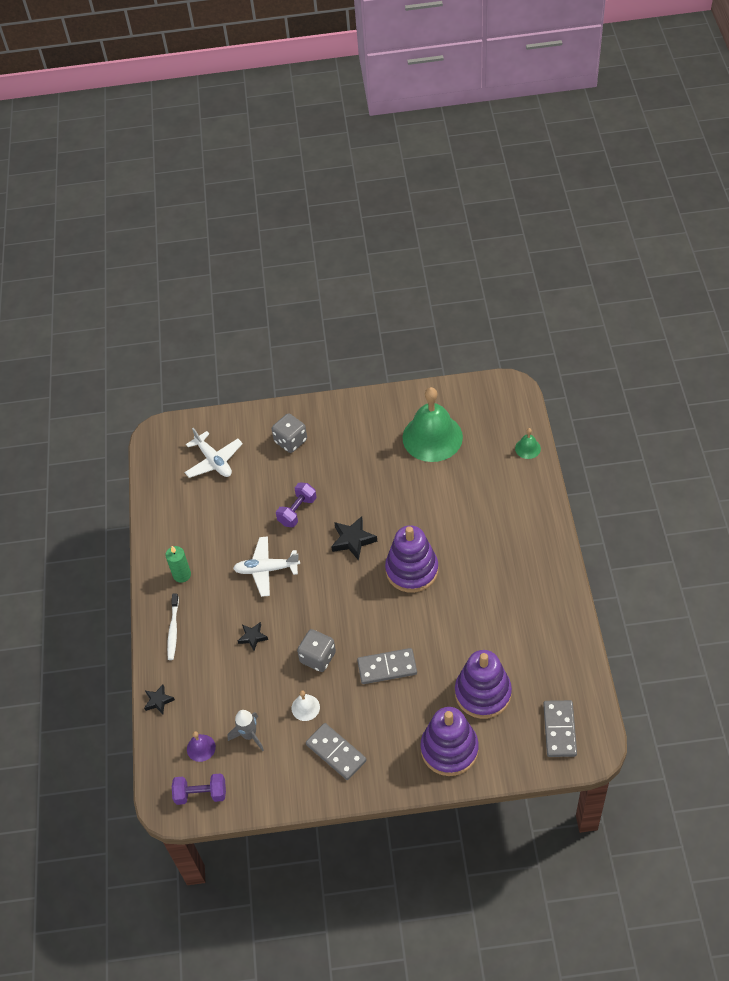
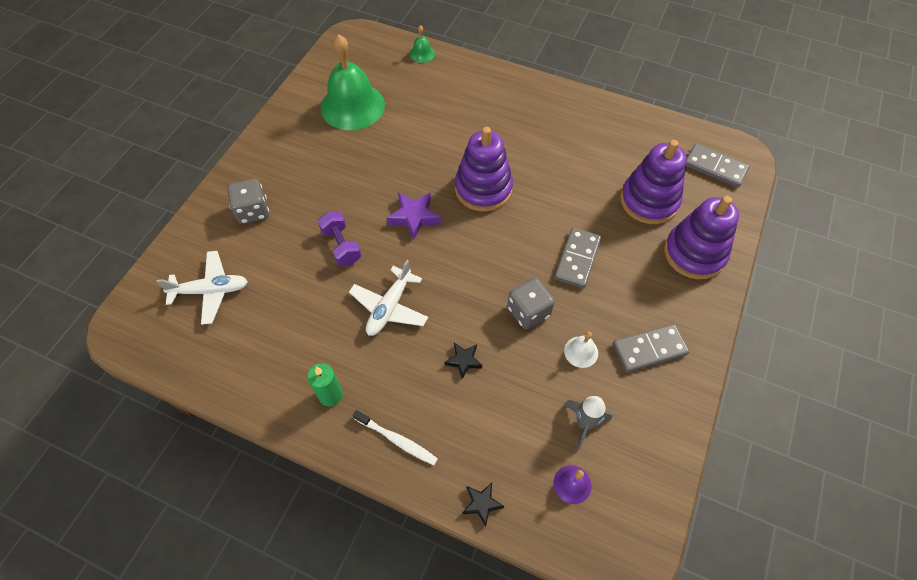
camera: 65 degrees left, 5 degrees up
purple dumbbell [172,773,226,805] -> none
black star [331,516,377,561] -> purple star [387,192,441,240]

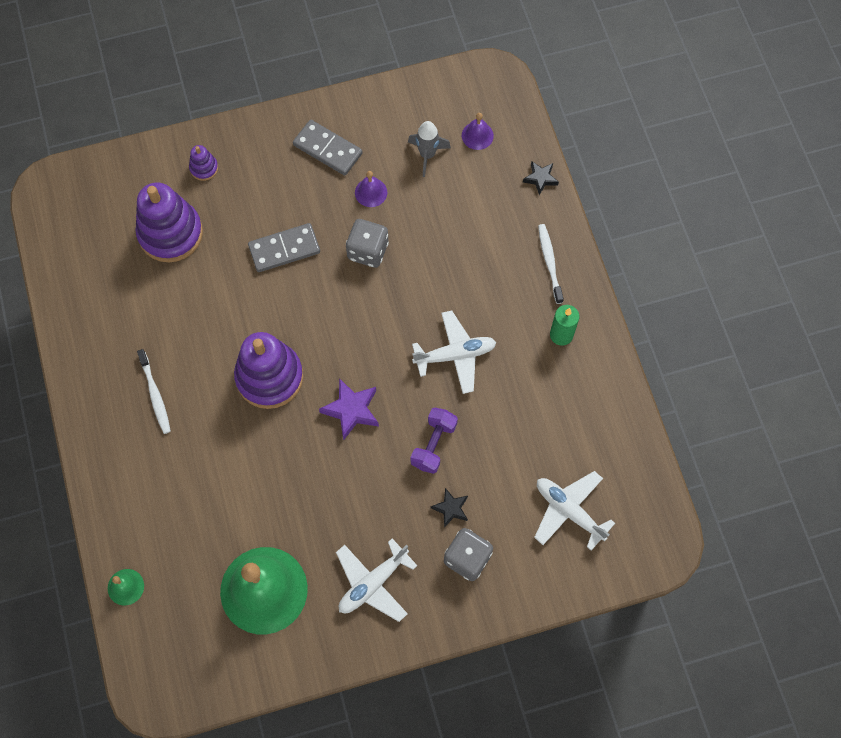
camera: 130 degrees left, 10 degrees up
black star [445,343,482,379] -> black star moved to [431,488,468,528]
white bell [564,331,598,368] -> purple bell [355,171,387,207]
purple stacking toy [664,196,739,279] -> purple stacking toy [189,145,218,181], size x0.45
grey domino [685,144,749,188] -> none
none -> white toothbrush [137,349,171,434]
none -> white plane [336,539,418,622]

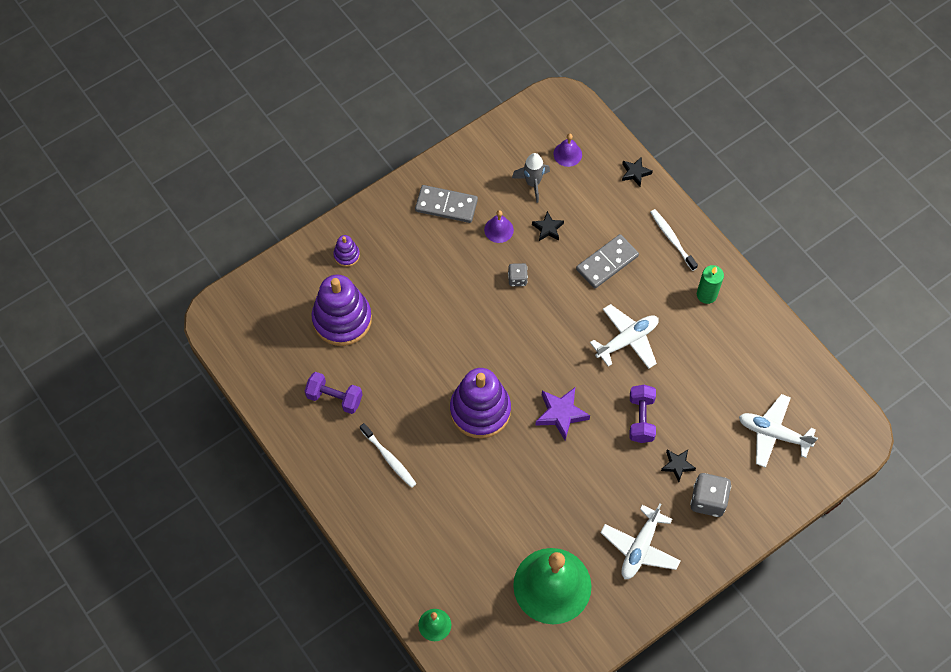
camera: 20 degrees left, 5 degrees down
grey domino [248,223,320,272] -> grey domino moved to [576,234,639,289]
grey dice [346,219,389,268] -> grey dice [508,263,528,286], size x0.59
none -> purple dumbbell [305,372,363,414]
none -> black star [532,211,564,241]

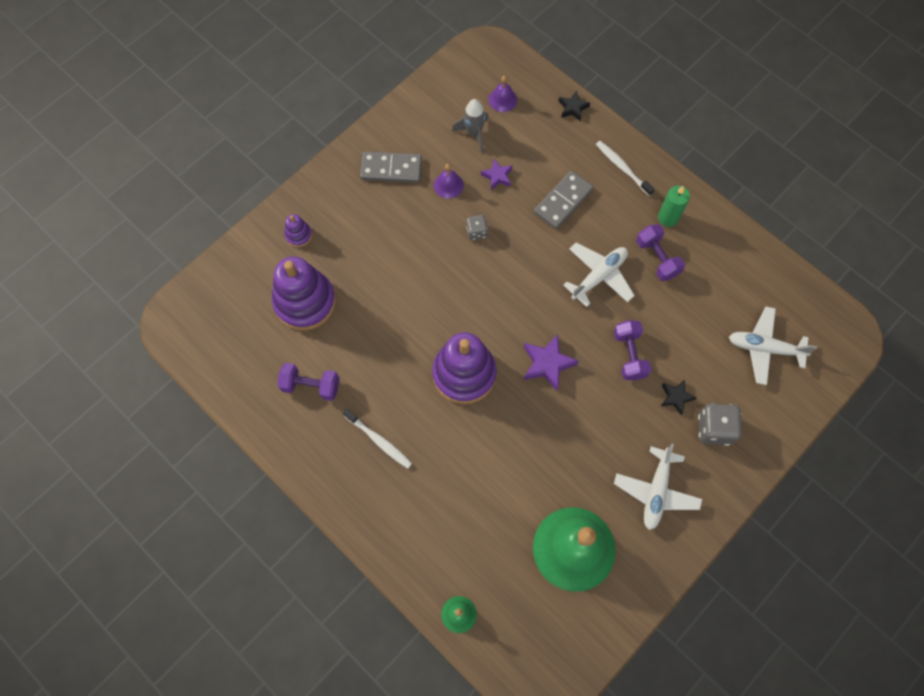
camera: 10 degrees left, 5 degrees up
black star [532,211,564,241] -> purple star [481,159,513,190]
none -> purple dumbbell [636,224,685,281]

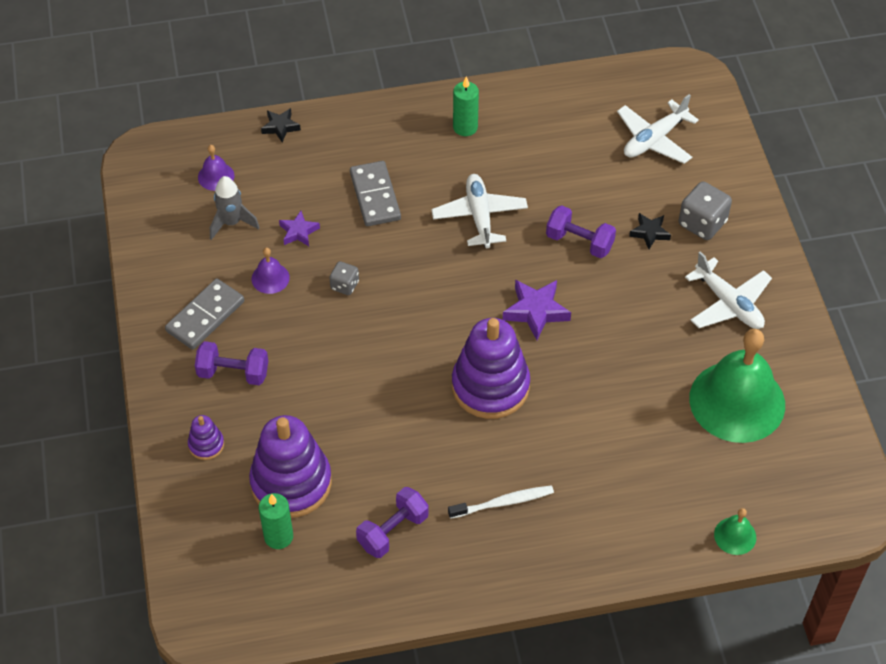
camera: 55 degrees left, 15 degrees down
white toothbrush [596,141,655,196] -> none
purple dumbbell [636,224,685,281] -> purple dumbbell moved to [195,341,268,385]
none -> green candle [259,493,293,549]

